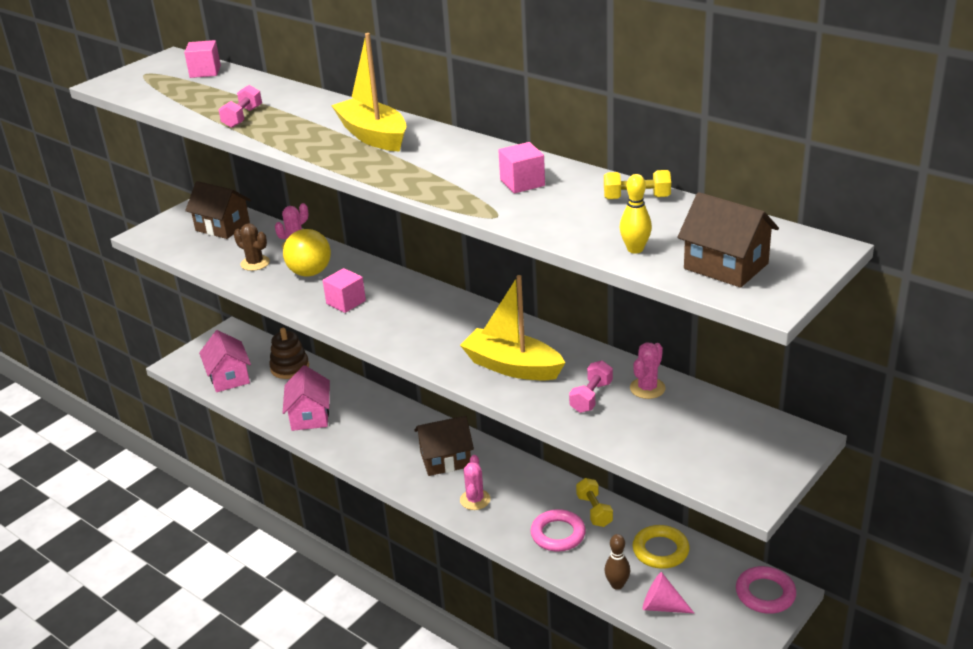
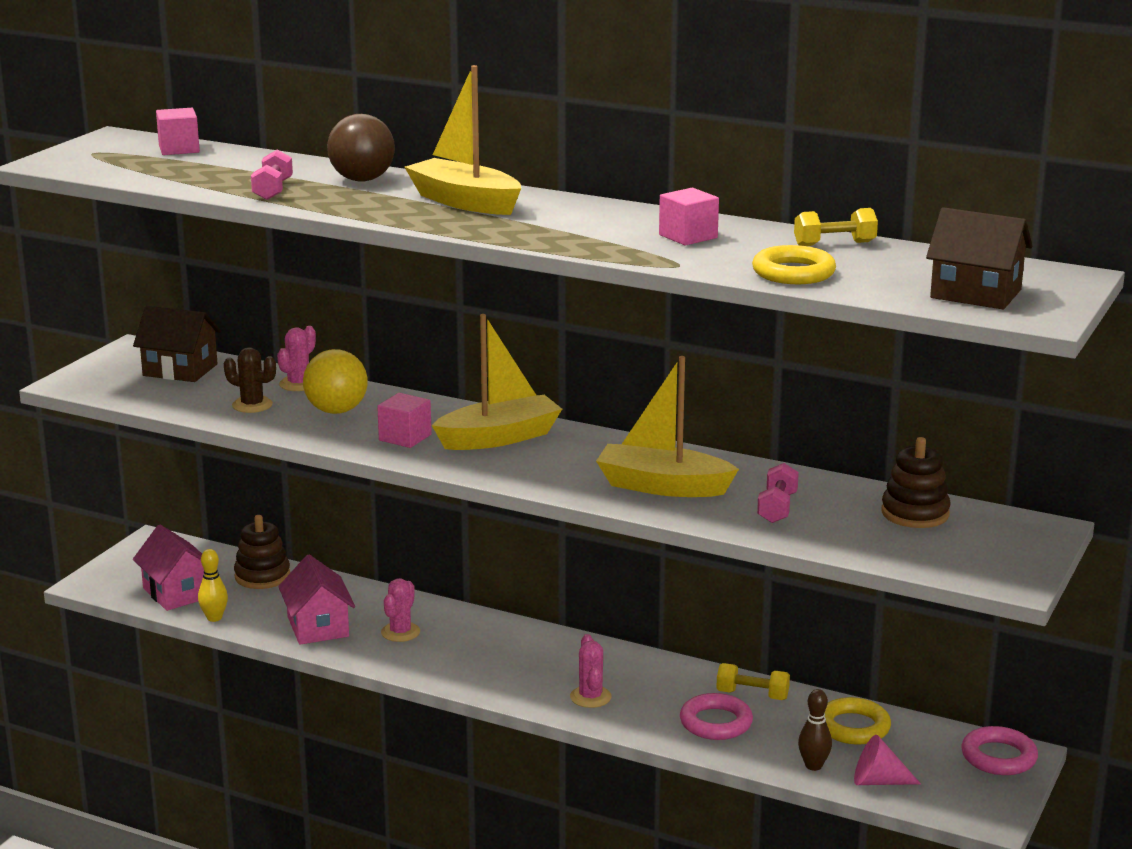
camera: 15 degrees left, 10 degrees down
brown house [414,416,474,476] -> none
yellow dumbbell [576,478,613,527] -> yellow dumbbell turned 45 degrees counterclockwise [716,663,790,700]
yellow bowling pin [620,174,652,254] -> yellow bowling pin moved to [198,549,228,622]
pink cactus [630,342,666,399] -> pink cactus moved to [381,578,420,642]
none -> brown ball [327,114,395,182]
none -> yellow boat [432,314,562,450]
none -> yellow ring [752,245,836,284]
none -> brown stacking toy [881,437,951,528]

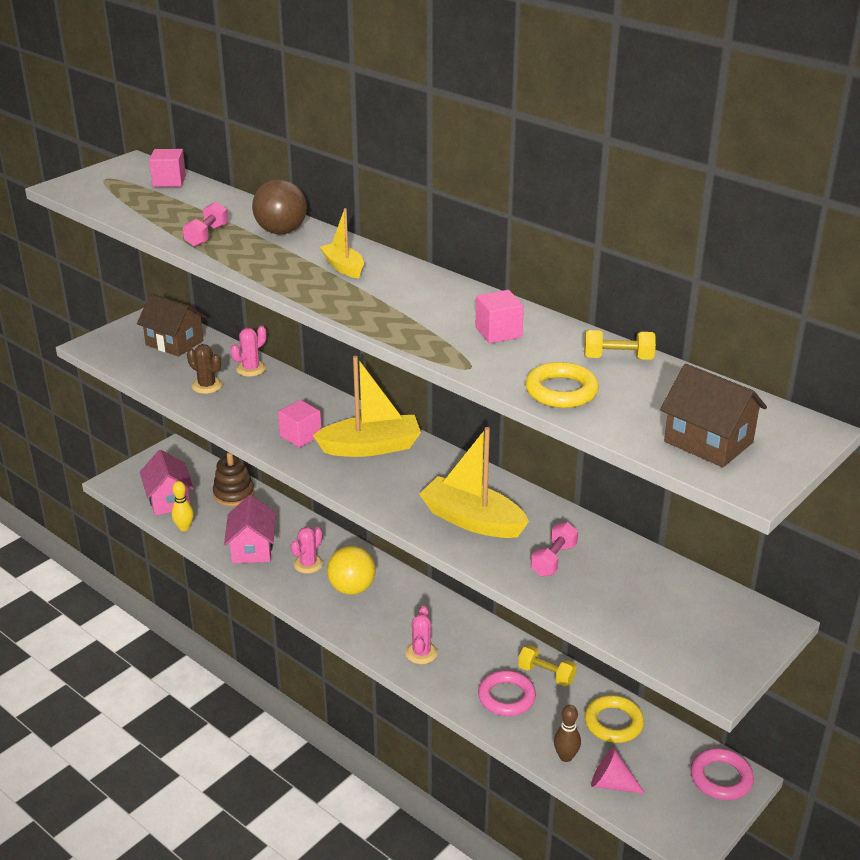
camera: 15 degrees right, 10 degrees up
yellow ball [303,349,368,414] -> yellow ball moved to [327,546,376,595]
yellow boat [405,65,521,215] -> yellow boat [320,208,364,278], size x0.57
brown stacking toy [881,437,951,528] -> none

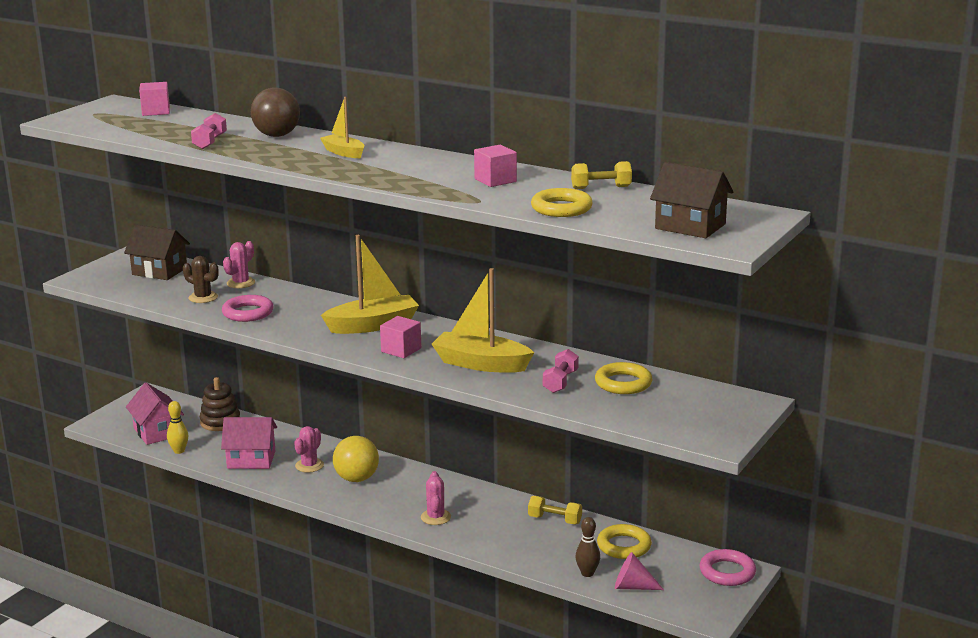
camera: 10 degrees left, 10 degrees down
pink house [224,495,276,563] -> pink house turned 75 degrees counterclockwise [221,417,277,469]
pink cube [278,400,321,448] -> pink cube moved to [380,316,421,358]
pink ring [478,670,536,716] -> pink ring moved to [222,295,274,322]
none -> yellow ring [595,362,652,394]

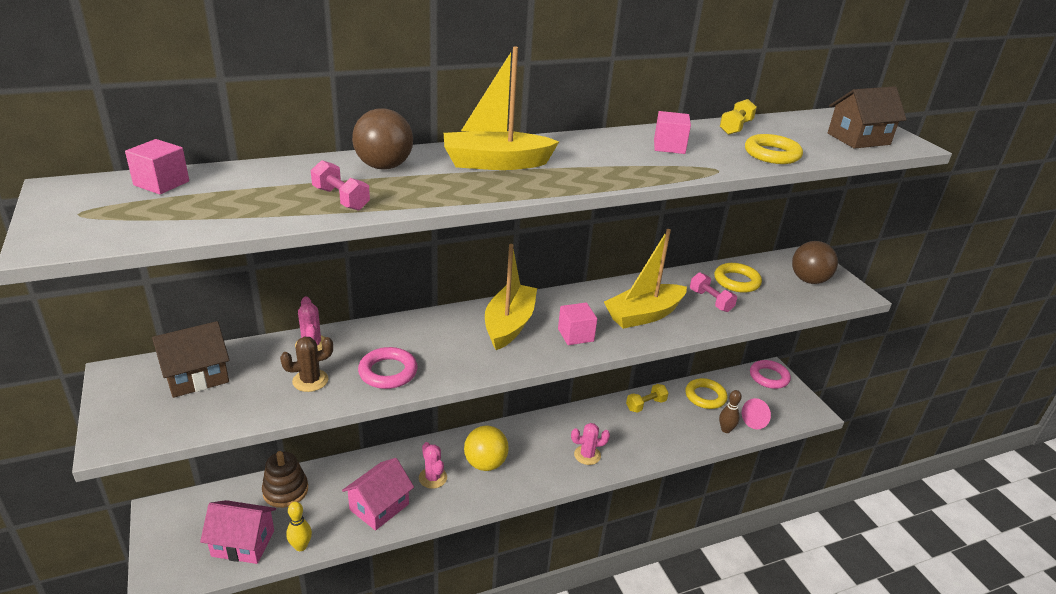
camera: 55 degrees left, 10 degrees up
yellow boat [320,97,364,158] -> yellow boat [444,47,559,170], size x1.75
pink cactus [421,471,451,525] -> pink cactus turned 45 degrees counterclockwise [571,423,610,465]
none -> brown ball [792,241,838,284]

